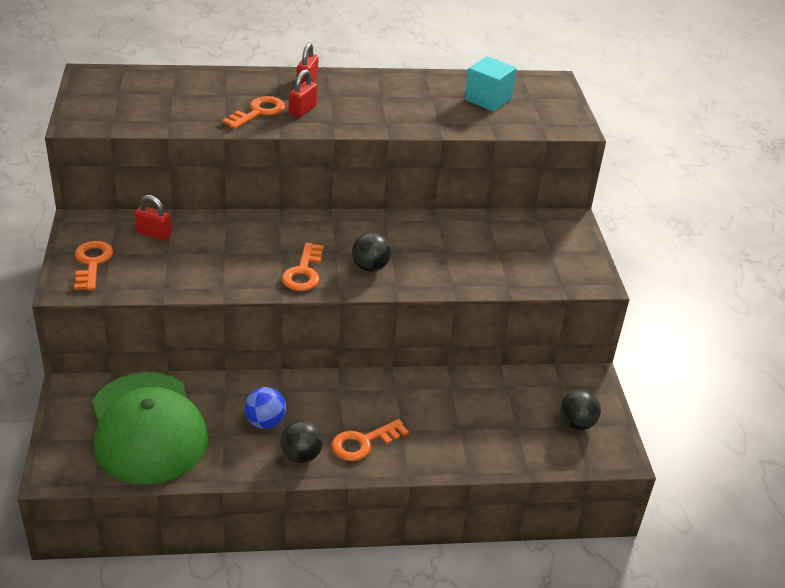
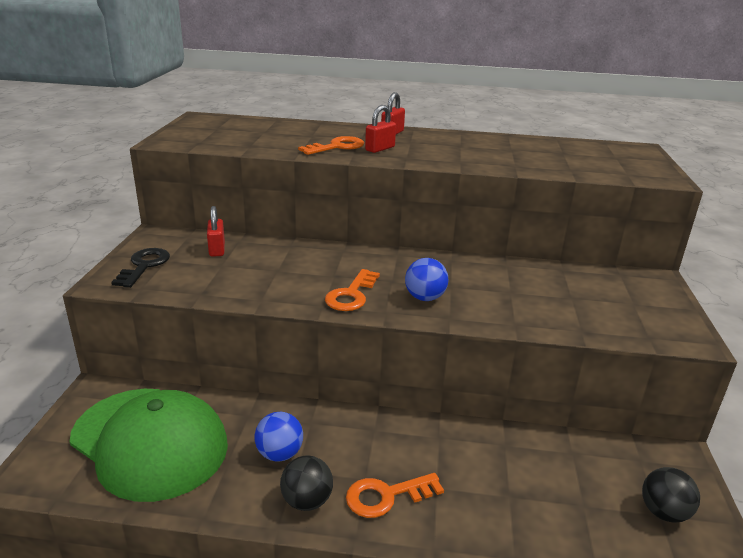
camera: 15 degrees right, 10 degrees down
orange key [74,241,113,291] -> black key [111,248,170,288]
green cap [92,372,208,485] -> green cap turned 45 degrees counterclockwise [69,389,228,502]
red padlock [134,195,172,241] -> red padlock turned 45 degrees clockwise [207,206,225,257]
black ball [352,232,391,272] -> blue ball [405,258,448,301]
turquoise cube [465,56,517,111] -> none

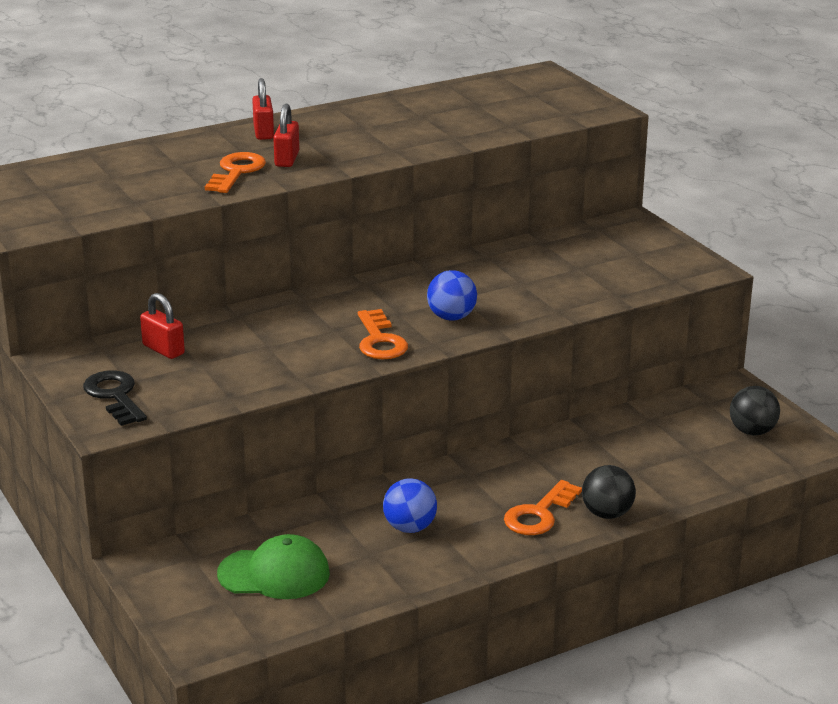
camera: 35 degrees left, 0 degrees up
green cap [69,389,228,502] -> green cap [217,534,330,599], size x0.56
black ball [280,455,333,511] -> black ball moved to [582,465,636,519]

